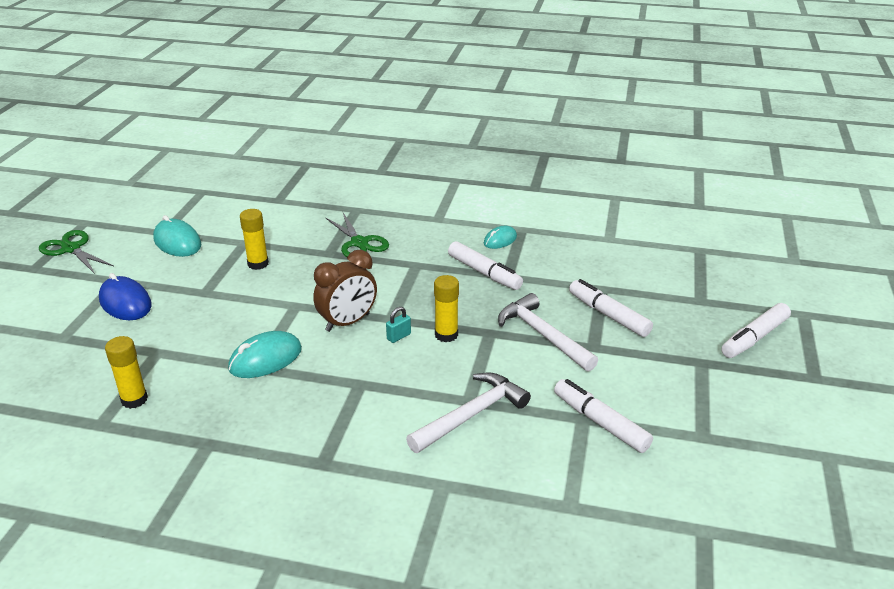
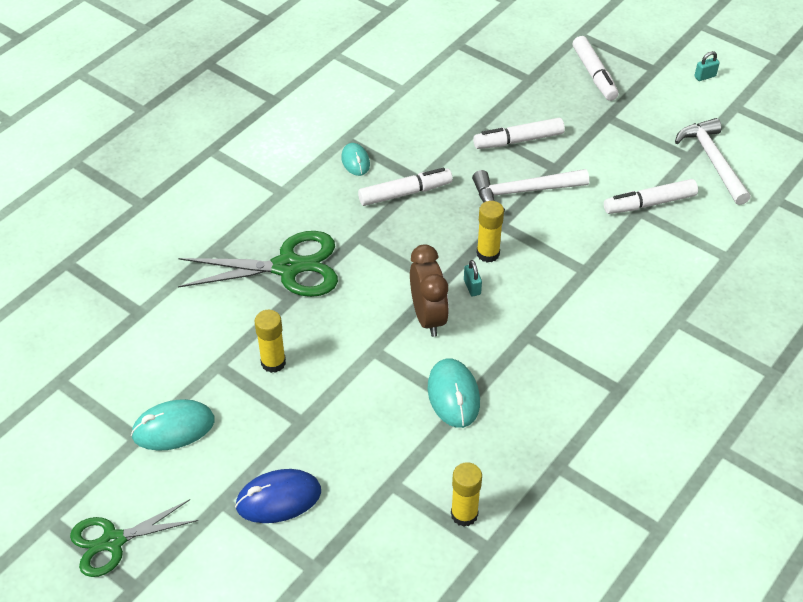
camera: 65 degrees left, 15 degrees up
green scissors [325,213,389,257] -> green scissors [178,231,338,297], size x1.52
white hammer [406,372,531,453] -> white hammer moved to [675,118,751,205]
none -> turquoise padlock [694,51,720,81]

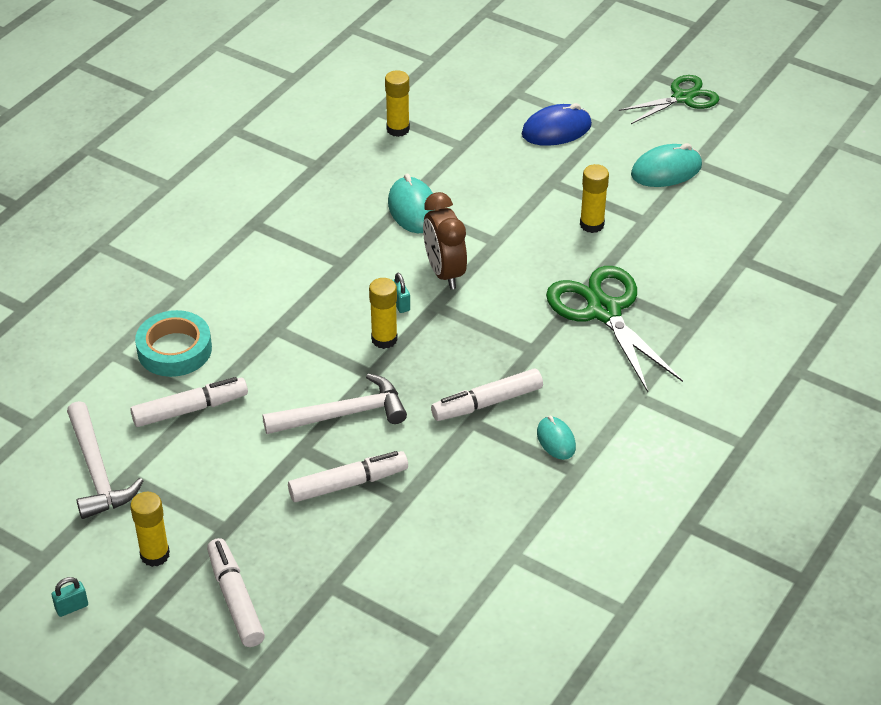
camera: 175 degrees right, 5 degrees down
green scissors [178,231,338,297] -> green scissors turned 75 degrees clockwise [546,266,683,392]
none -> yellow glue stick [130,492,170,567]
none -> turquoise tape [135,310,212,377]

